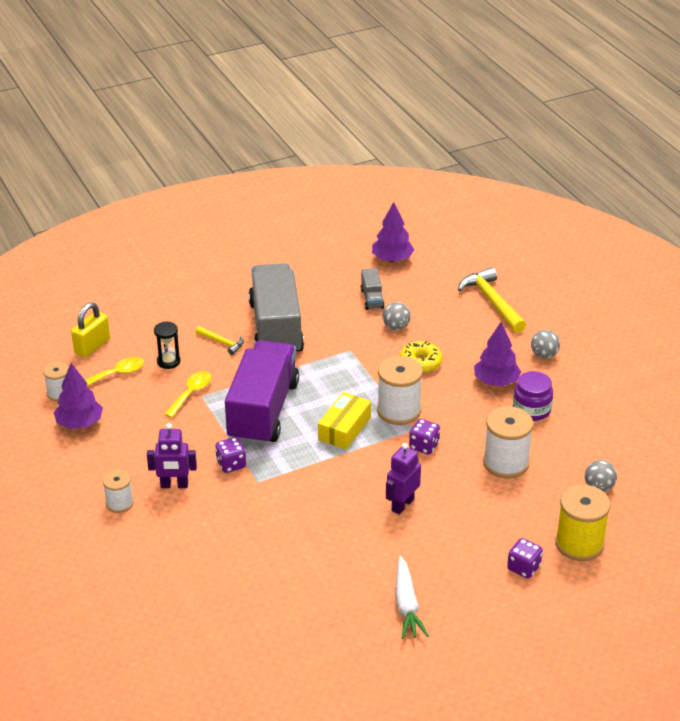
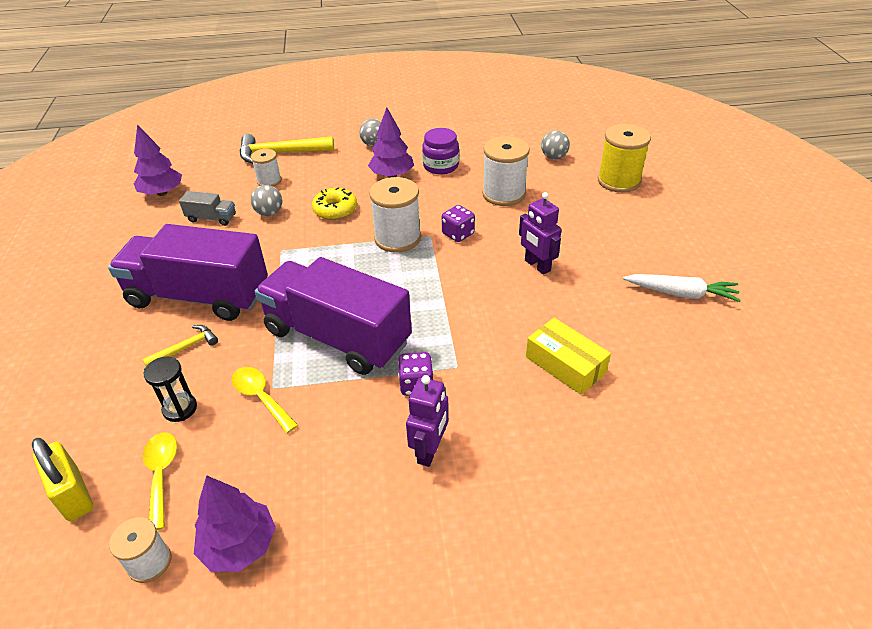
camera: 70 degrees left, 5 degrees up
white spool [103,470,134,513] -> white spool moved to [251,149,282,187]
grey truck [248,263,304,351] -> purple truck [108,224,268,321]
yellow box [318,392,371,449] -> yellow box moved to [526,318,611,395]
purple dice [507,538,543,578] -> none

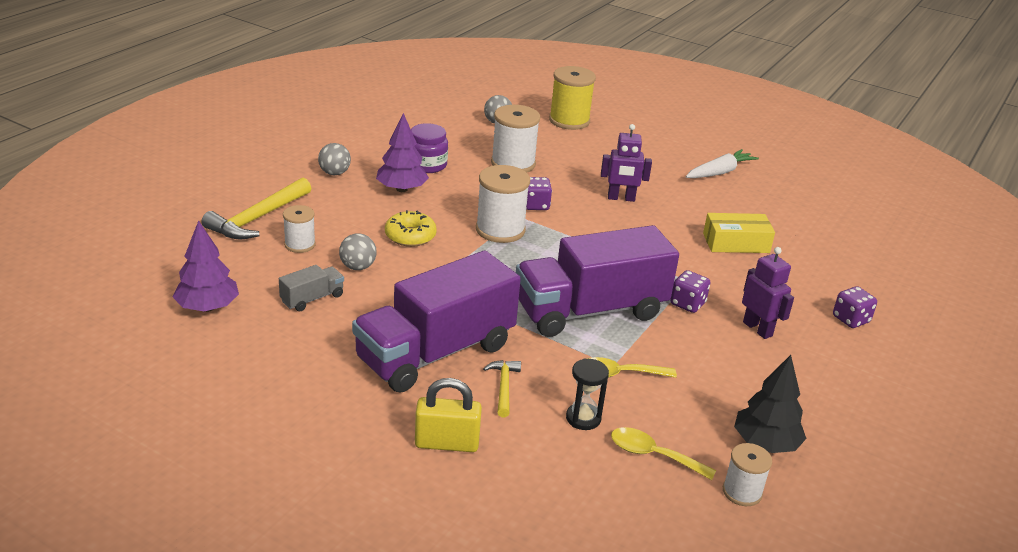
camera: 55 degrees left, 10 degrees down
yellow padlock [32,438,93,521] -> yellow padlock moved to [415,378,482,452]
purple tree [194,475,276,572] -> black tree [734,355,807,453]
none -> purple dice [833,286,877,328]

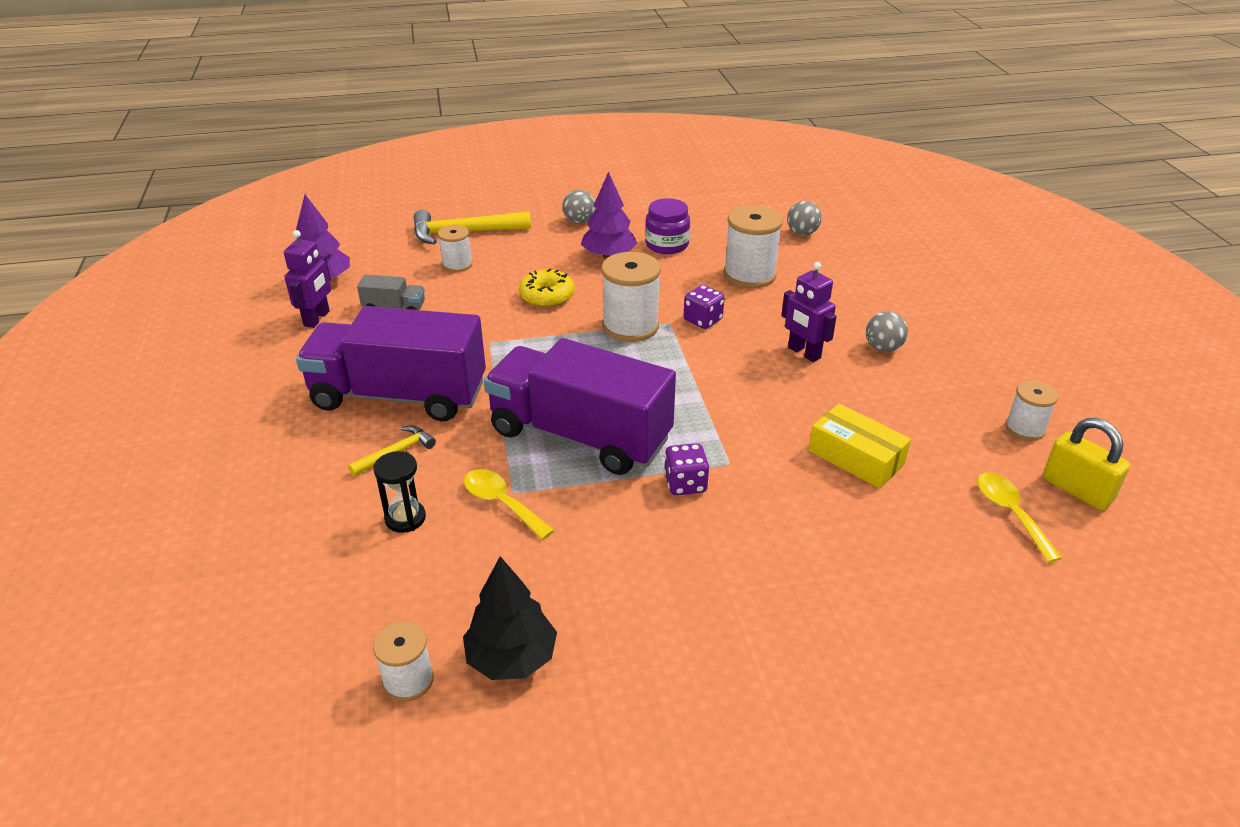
camera: 50 degrees right, 5 degrees up
grey ball [339,233,377,270] -> grey ball moved to [866,311,908,352]
yellow padlock [415,378,482,452] -> yellow padlock moved to [1043,418,1130,511]
yellow spool [549,66,596,130] -> none
yellow spoon [611,427,716,480] -> yellow spoon moved to [977,472,1062,563]
white carrot [686,149,759,178] -> none
purple robot [742,247,794,339] -> purple robot moved to [284,230,331,328]
purple dice [833,286,877,328] -> none
none -> white spool [1005,381,1058,441]

